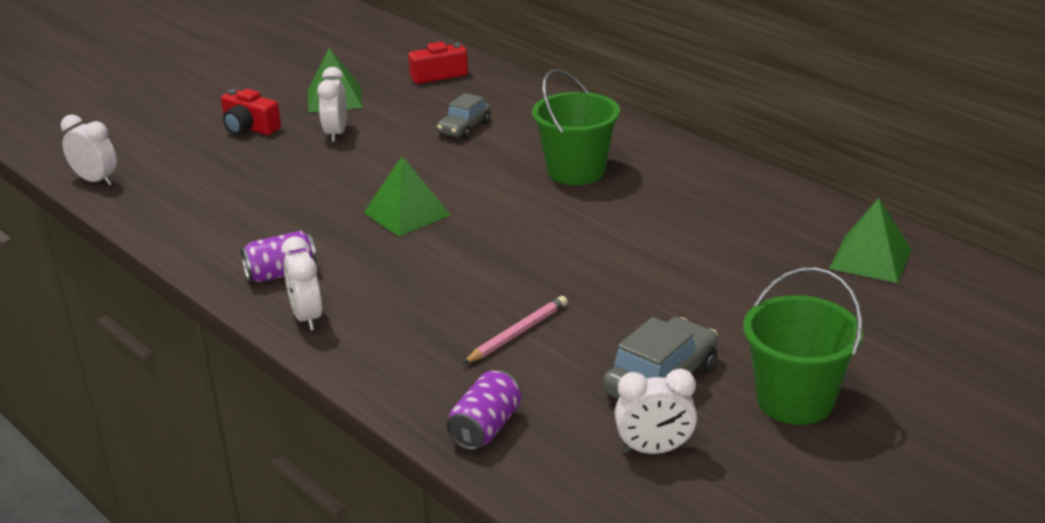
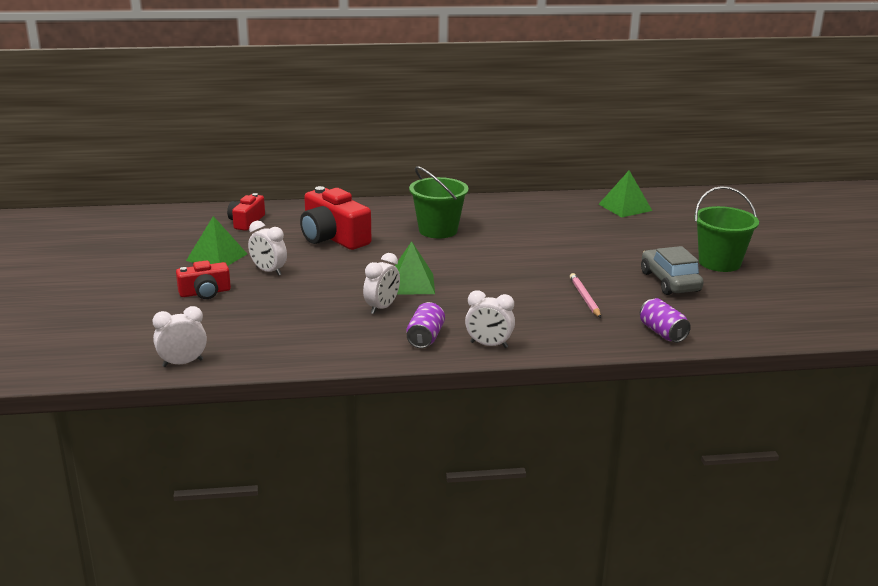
camera: 55 degrees left, 5 degrees down
grey car [437,93,491,139] -> red camera [300,186,371,250]
white clock [615,369,697,454] -> white clock moved to [363,253,400,314]

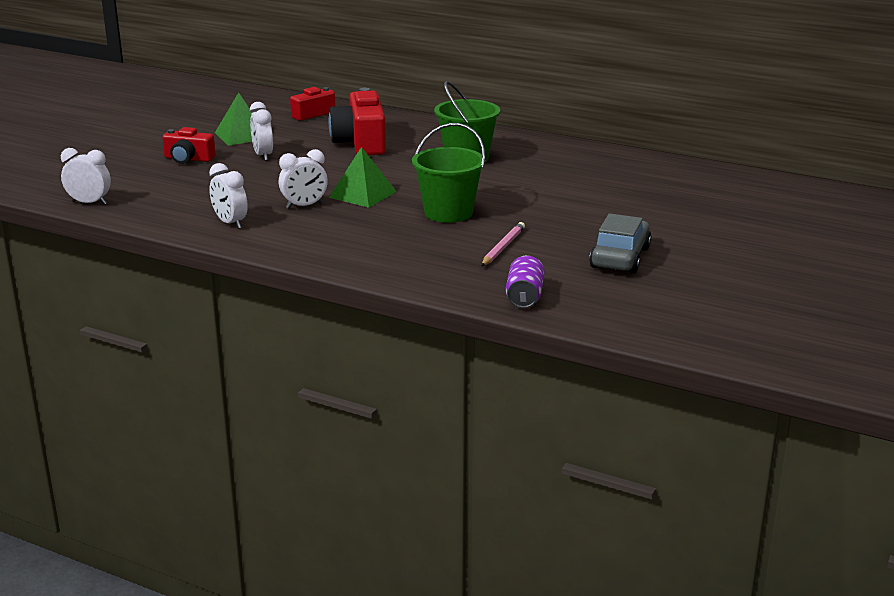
camera: 35 degrees right, 0 degrees up
purple can [406,302,445,348] -> none
white clock [465,290,515,348] -> white clock moved to [209,163,248,229]
green pyramid [599,170,652,217] -> none
green bucket [694,186,759,272] -> green bucket moved to [412,123,486,223]

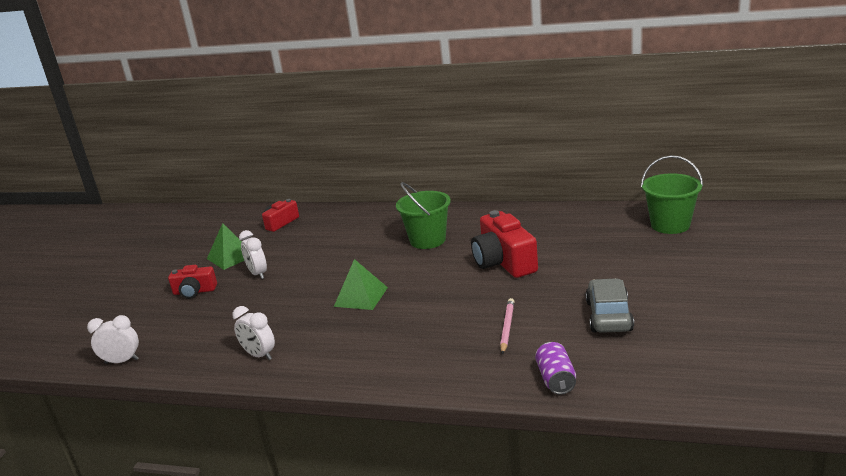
camera: 10 degrees left, 0 degrees up
white clock [279,149,328,209] -> none
red camera [329,88,386,155] -> red camera moved to [471,210,538,278]
green bucket [412,123,486,223] -> green bucket moved to [641,155,703,234]

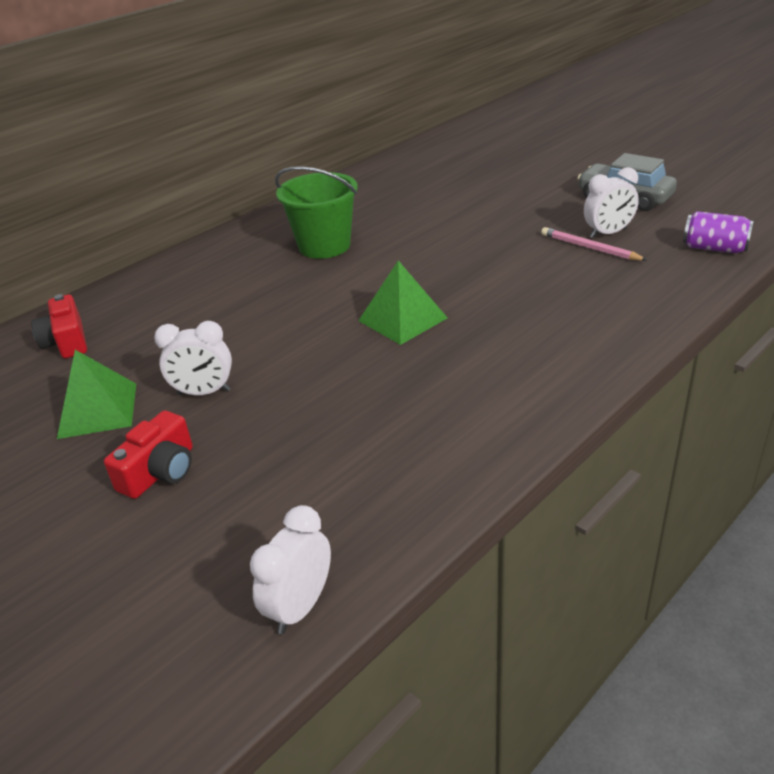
camera: 60 degrees left, 10 degrees up
white clock [232,306,275,360] -> white clock moved to [584,167,639,238]
red camera [471,210,538,278] -> none
green bucket [641,155,703,234] -> none

